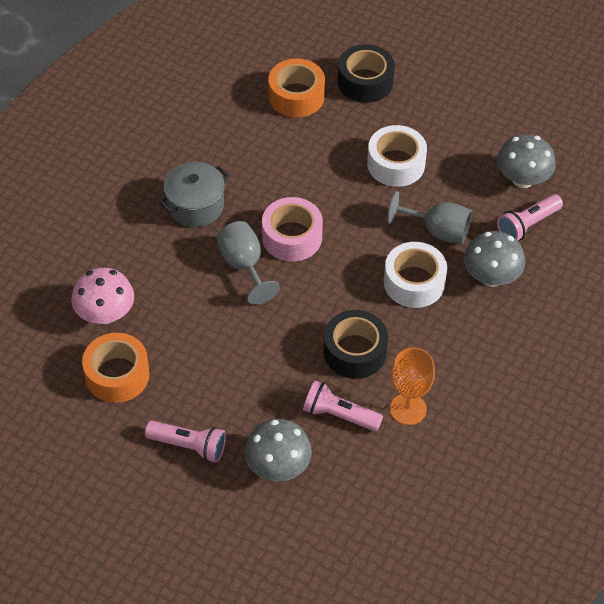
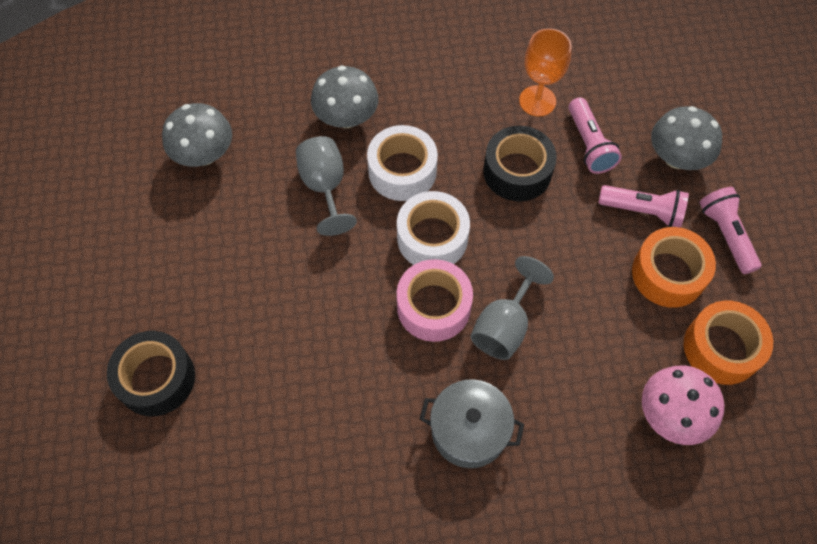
camera: 125 degrees left, 10 degrees up
orange tape [268,58,325,117] -> orange tape moved to [632,227,716,308]
white tape [367,125,427,187] -> white tape moved to [397,191,470,265]
pink flashlight [497,194,563,241] -> pink flashlight moved to [598,185,689,228]

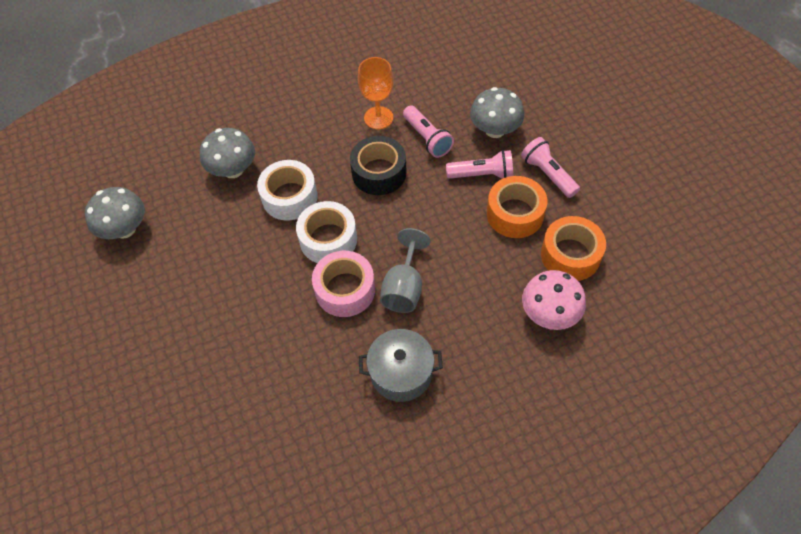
camera: 15 degrees left, 5 degrees down
black tape [107,331,195,416] -> none
grey goblet [296,136,357,236] -> none

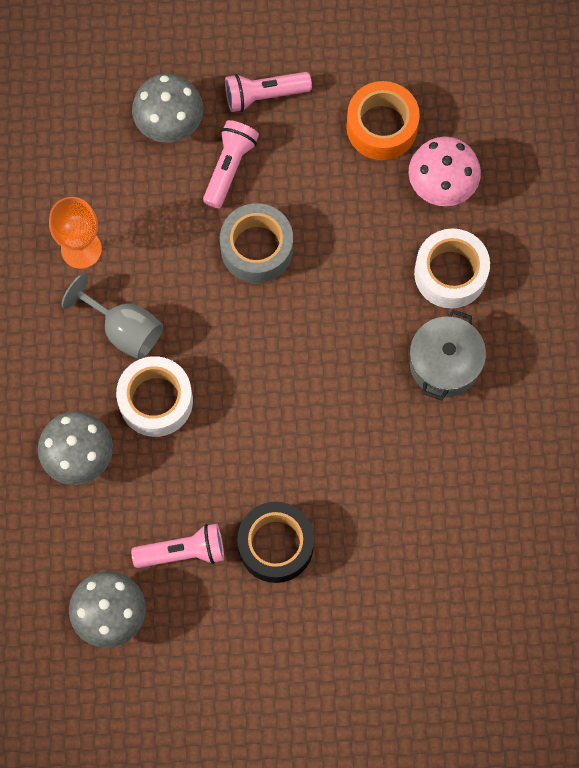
camera: 70 degrees left, 15 degrees up
white tape [296,201,357,263] -> white tape moved to [414,228,490,309]
pink tape [312,251,375,317] -> none
black tape [350,136,407,195] -> black tape moved to [237,502,314,583]
grey goblet [380,228,430,313] -> grey goblet moved to [61,273,163,360]
pink flashlight [403,105,454,158] -> pink flashlight moved to [131,524,224,568]
orange tape [487,176,548,238] -> none
none -> grey tape [220,203,293,283]

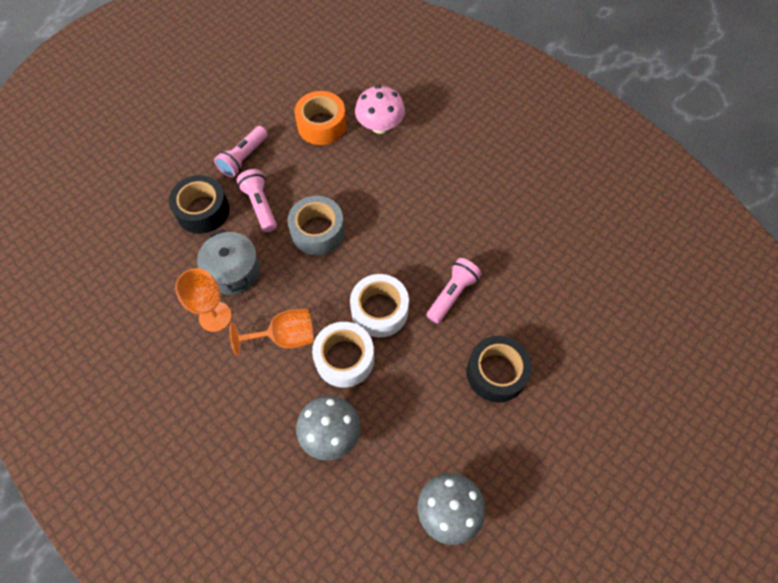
camera: 45 degrees left, 10 degrees down
grey goblet [61,273,163,360] -> orange goblet [229,309,314,356]
pink flashlight [131,524,224,568] -> pink flashlight moved to [427,258,481,323]
grey mushroom [132,74,204,143] -> black tape [169,175,230,234]
grey pot [410,310,486,401] -> grey pot moved to [197,229,260,295]
white tape [414,228,490,309] -> white tape moved to [350,274,409,338]

